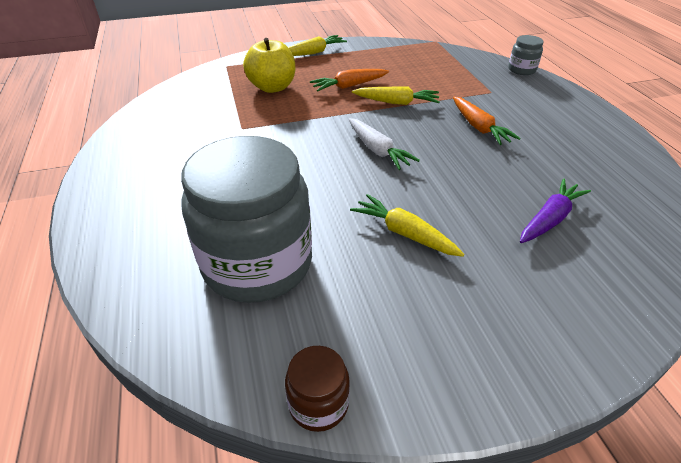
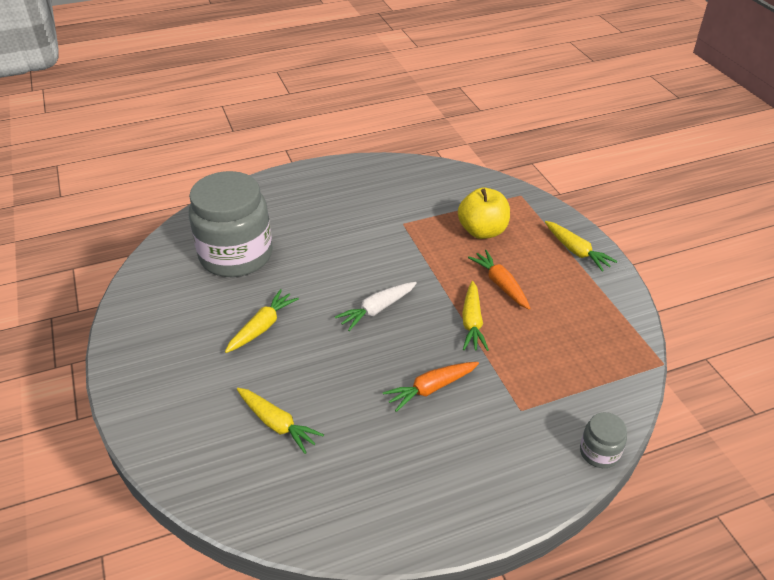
camera: 85 degrees right, 0 degrees up
brown jar [285,346,350,432] -> none
purple carrot [520,178,591,243] -> yellow carrot [237,388,324,454]

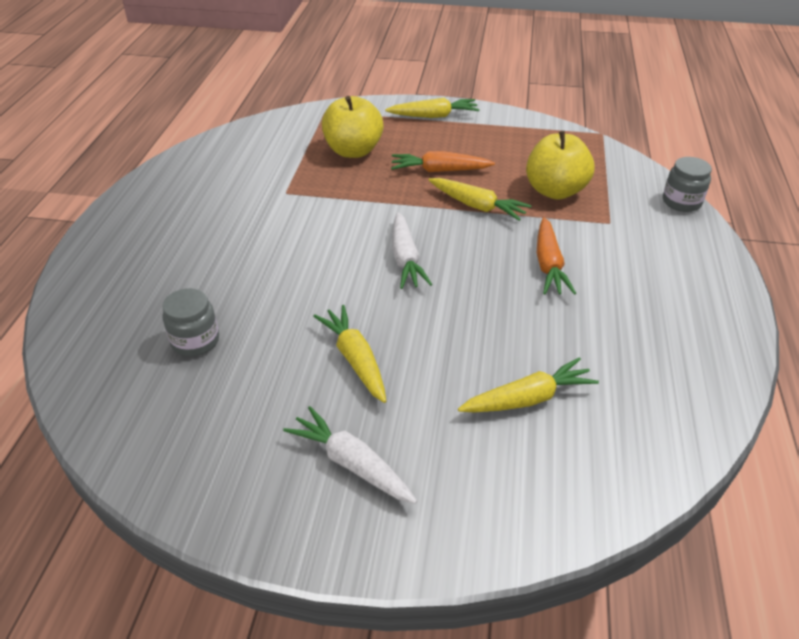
camera: 60 degrees left, 0 degrees up
grey jar [189,171,273,277] -> grey jar [163,288,219,356], size x0.42
none -> white carrot [283,406,417,504]
none -> yellow apple [526,131,594,200]

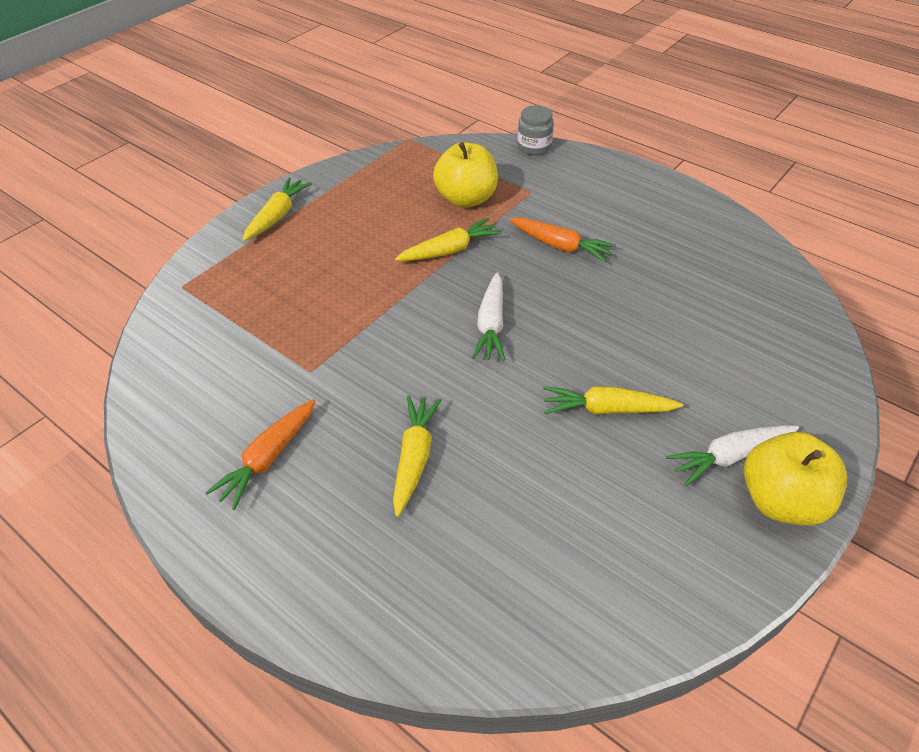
camera: 60 degrees left, 5 degrees up
grey jar [163,288,219,356] -> none
yellow apple [322,96,384,158] -> yellow apple moved to [744,432,847,526]
orange carrot [391,151,495,172] -> orange carrot moved to [205,399,315,510]
white carrot [392,212,432,289] -> white carrot turned 75 degrees clockwise [472,273,505,361]
yellow carrot [458,357,599,413] -> yellow carrot moved to [393,395,442,517]

